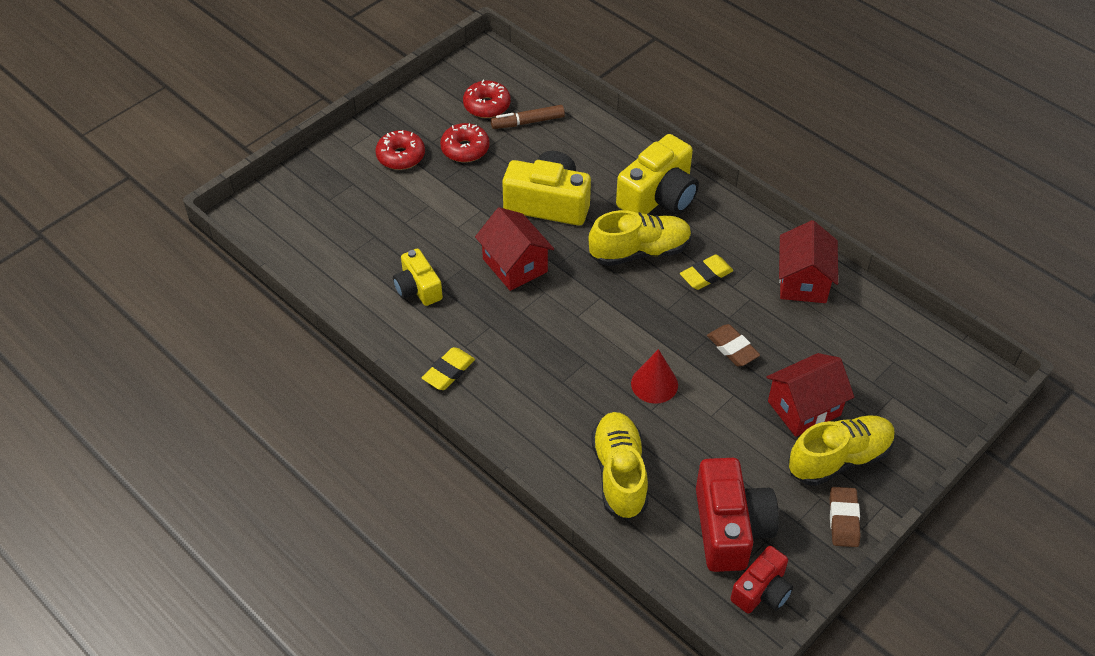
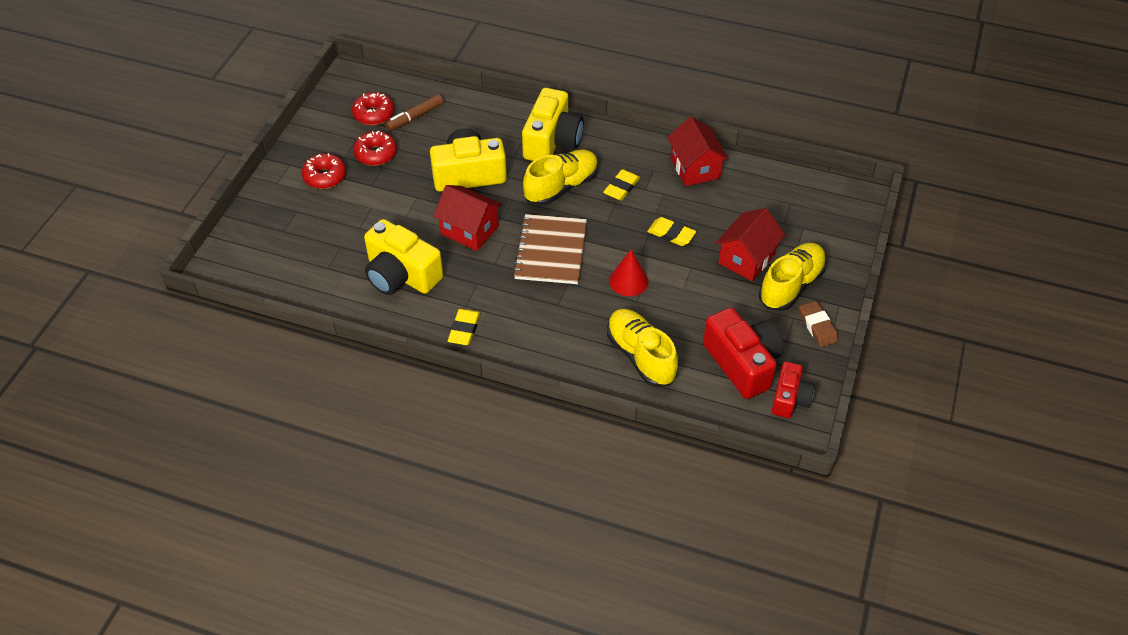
camera: 25 degrees left, 0 degrees up
yellow camera [393,249,443,306] -> yellow camera [364,219,443,295], size x1.67
brown eraser [707,324,760,366] -> yellow eraser [647,217,696,246]
none -> brown notebook [513,214,587,284]

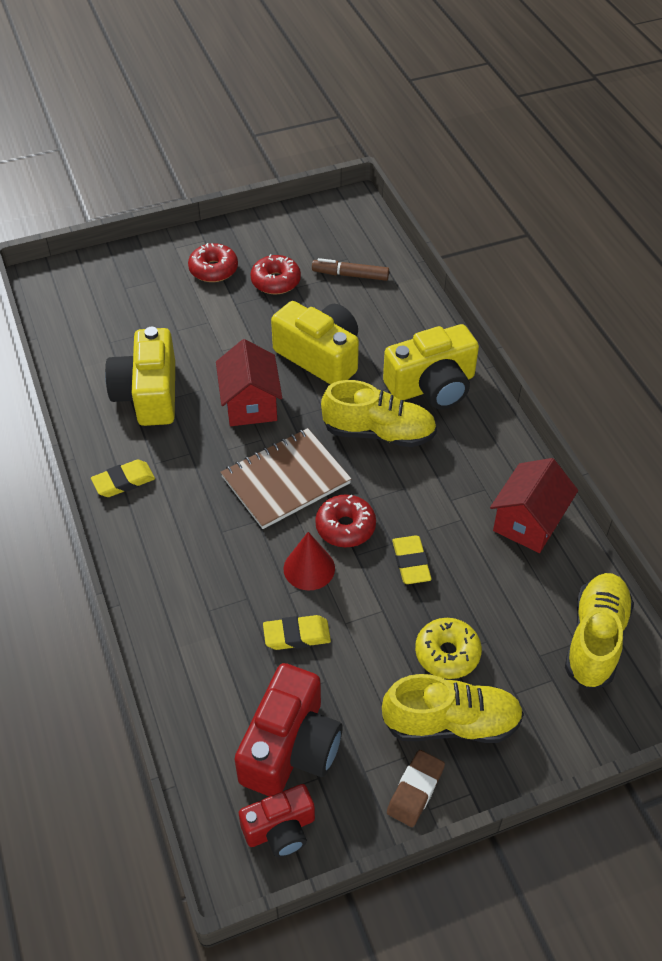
camera: 50 degrees right, 0 degrees up
red donut [352,92,394,125] -> red donut moved to [315,494,376,547]
yellow eraser [603,169,640,201] -> yellow eraser moved to [263,615,331,650]
yellow shoe [607,309,678,387] -> yellow shoe moved to [565,573,634,689]
red house [716,208,785,281] -> yellow donut [415,618,482,679]

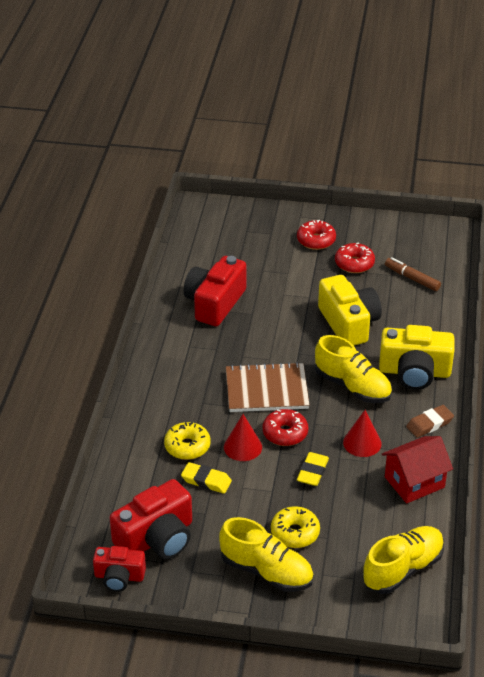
camera: 30 degrees right, 10 degrees down
yellow eraser [91,460,155,497] -> none
yellow camera [105,327,175,426] -> red camera [184,256,246,326]
red house [216,339,282,426] -> none
brown eraser [387,750,445,827] -> brown eraser moved to [406,405,454,438]
none -> yellow donut [164,422,211,460]
none -> red cone [343,410,382,457]

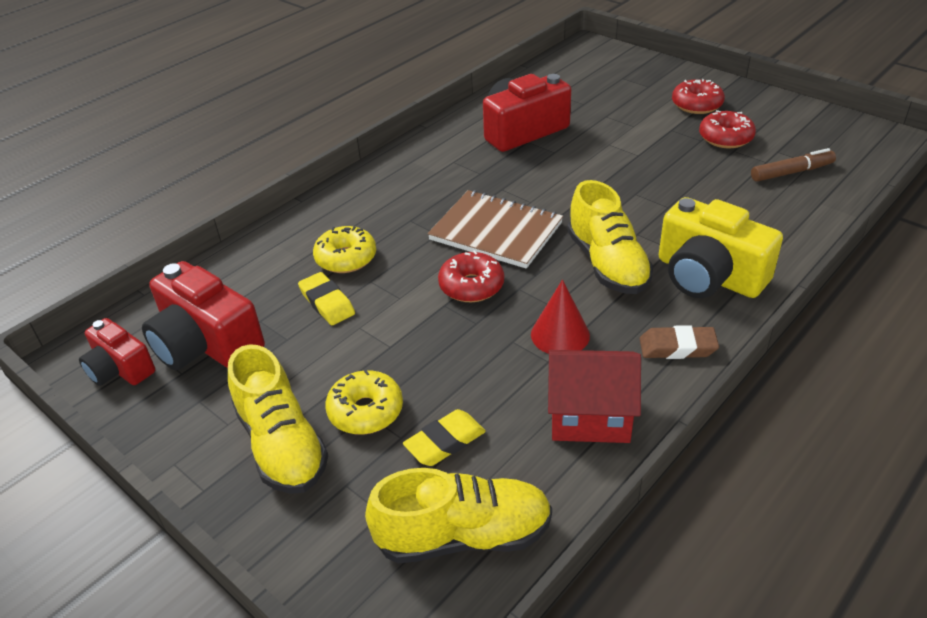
camera: 35 degrees right, 0 degrees up
red camera [110,479,192,559] -> red camera turned 45 degrees clockwise [142,261,265,370]
red cone [224,414,262,461] -> none
yellow eraser [297,452,329,486] -> yellow eraser moved to [403,409,486,466]
yellow camera [318,275,382,346] -> none
brown marker [385,257,441,291] -> brown marker turned 90 degrees clockwise [751,148,836,182]

